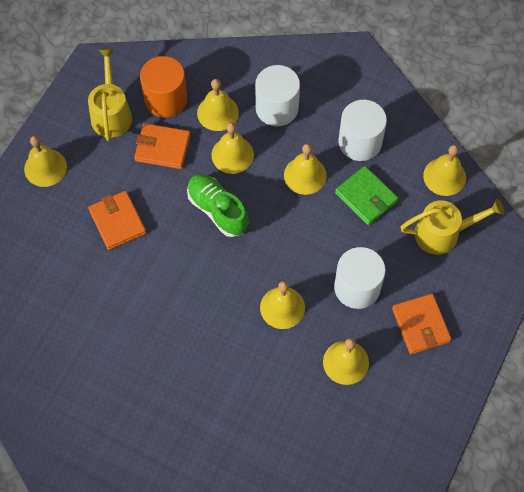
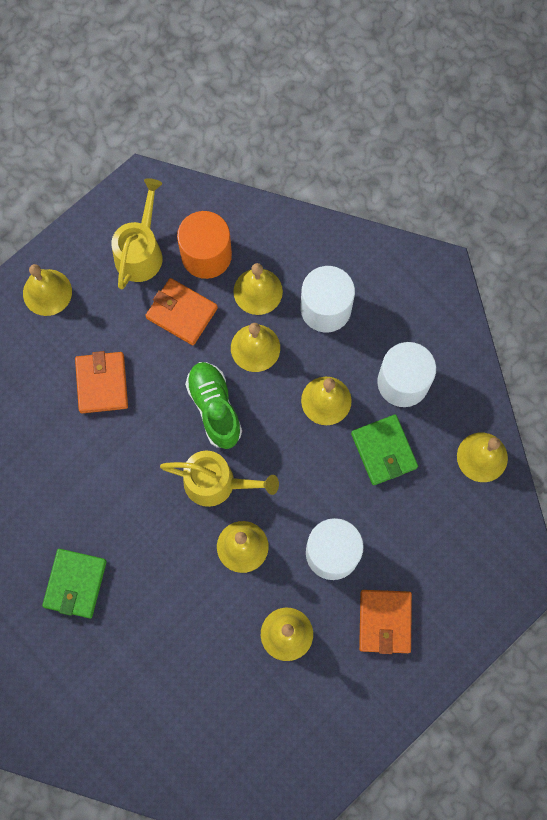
camera: 20 degrees right, 10 degrees up
yellow watering can [400,199,505,255] -> yellow watering can moved to [160,451,279,507]
none -> green wallet [42,549,107,618]

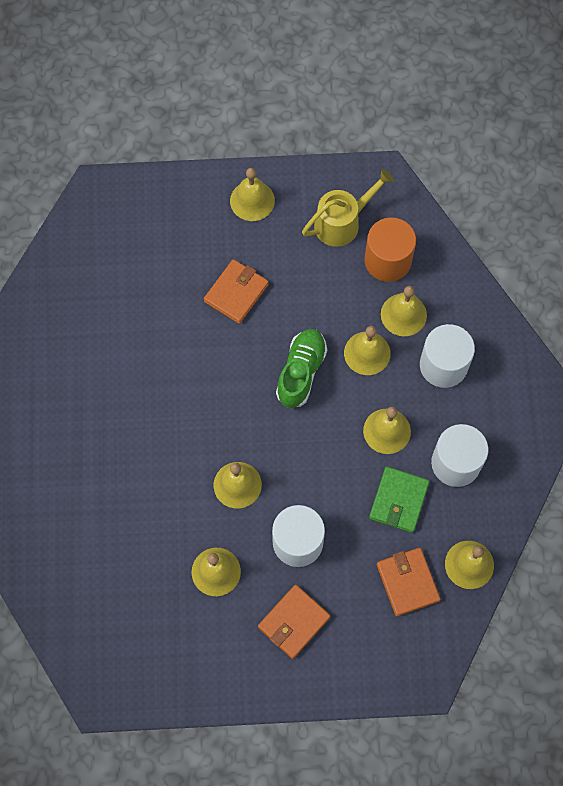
camera: 40 degrees right, 5 degrees down
green wallet [42,549,107,618] -> none
orange wallet [145,278,218,345] -> orange wallet moved to [377,548,441,616]
yellow watering can [160,451,279,507] -> none

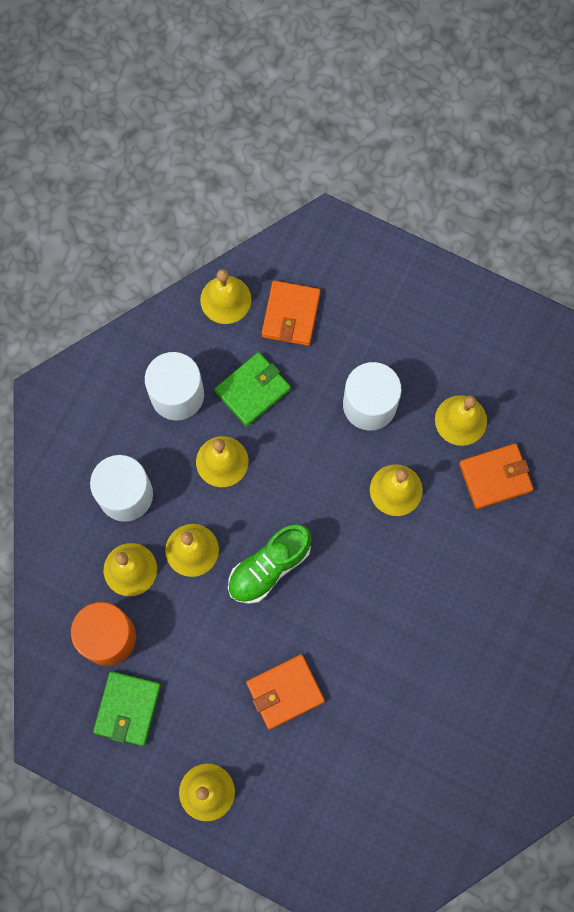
camera: 150 degrees left, 5 degrees up
orange wallet [258,585,330,659] -> orange wallet moved to [459,444,533,509]
yellow watering can [302,169,394,247] -> green wallet [93,671,161,746]

